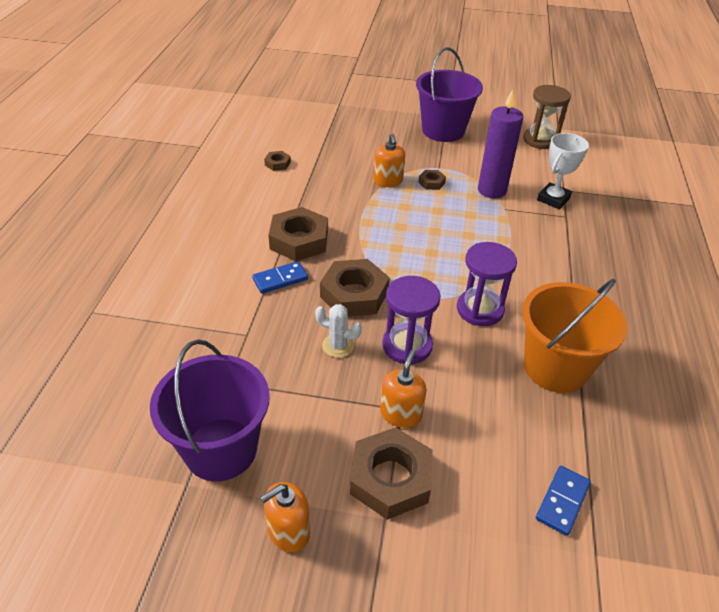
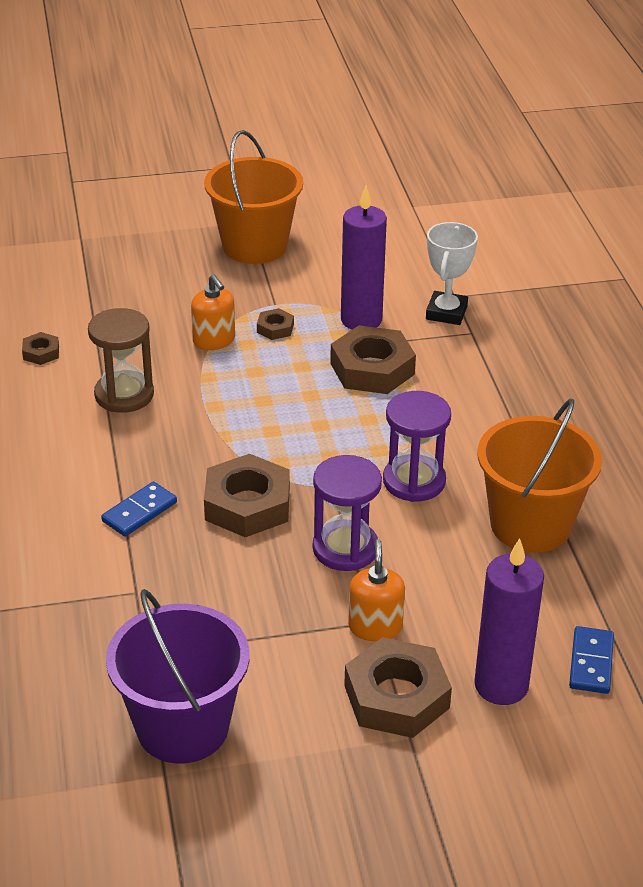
camera: 20 degrees left, 5 degrees down
orange soap dispenser [260,482,310,552] -> none
brown nut [268,207,328,261] -> brown nut moved to [330,325,416,394]
white cactus [315,304,362,358] -> none
purple bucket [416,47,483,142] -> orange bucket [204,130,303,264]
brown hourglass [523,85,571,149] -> brown hourglass moved to [88,308,154,413]
none -> purple candle [474,538,544,705]

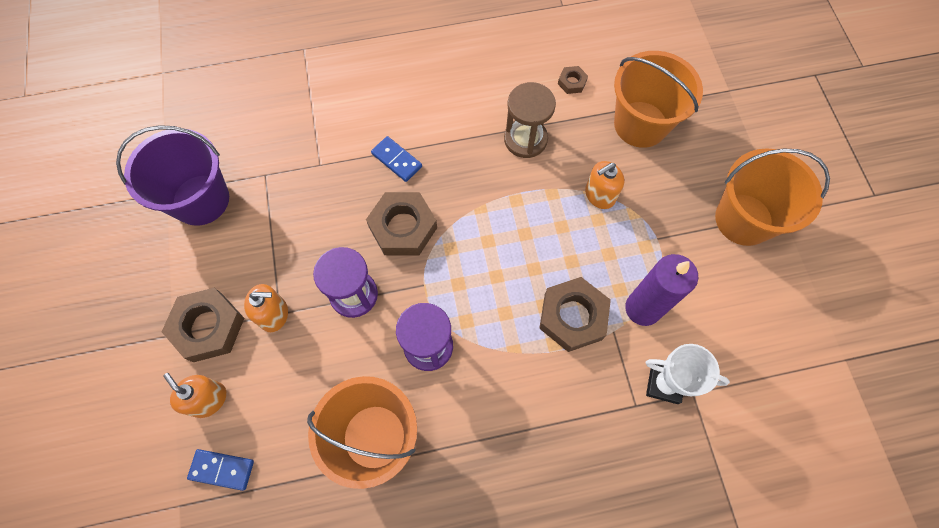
camera: 90 degrees right, 30 degrees up
brown nut [257,308,294,340] -> none
purple candle [474,538,544,705] -> orange soap dispenser [163,373,226,418]
none -> orange bucket [614,51,703,148]

